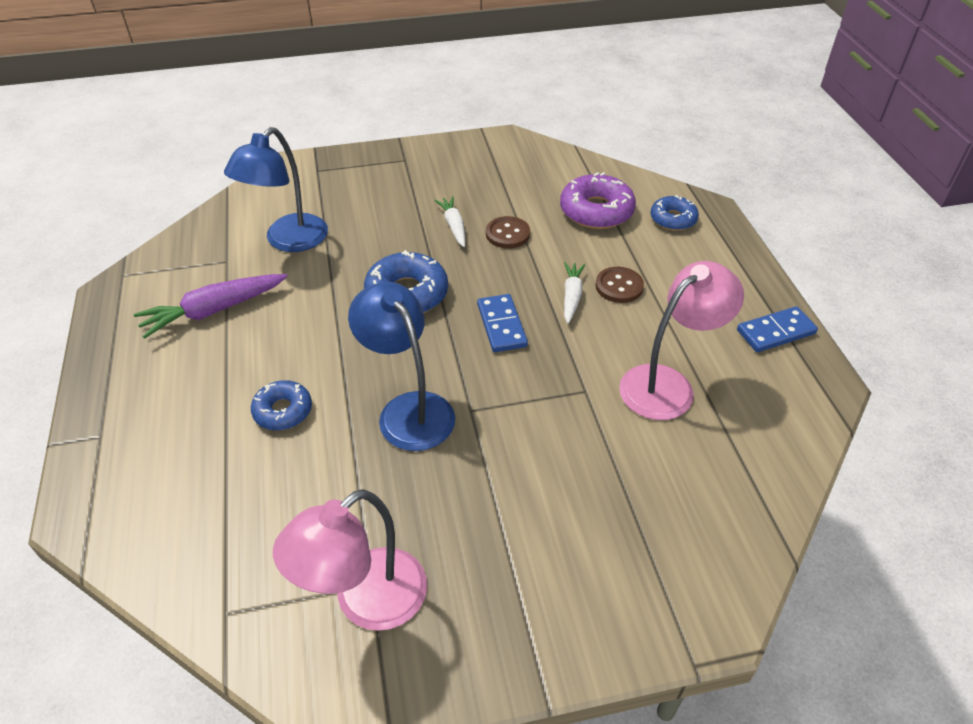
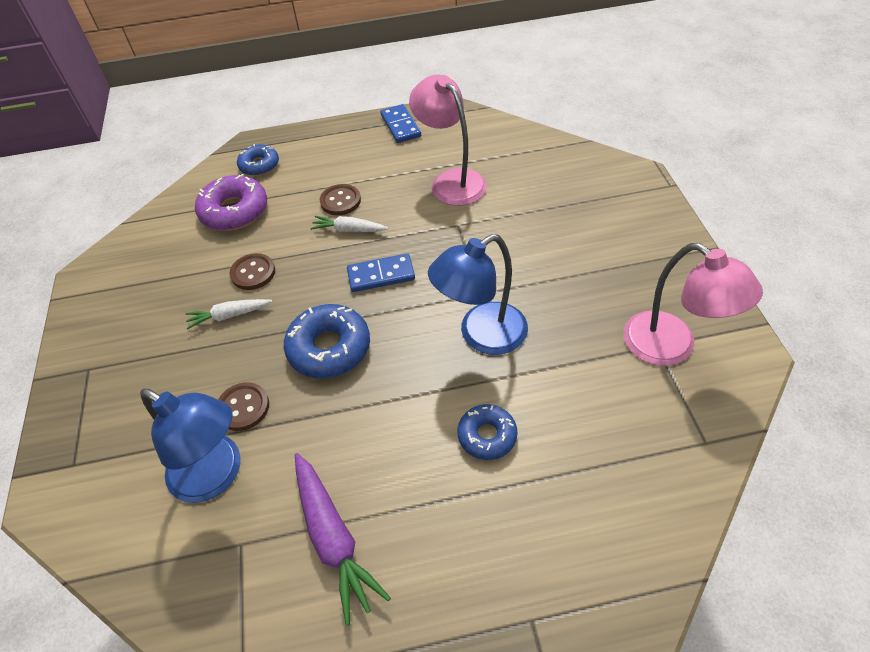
camera: 85 degrees left, 5 degrees up
none -> brown button [218,382,269,431]

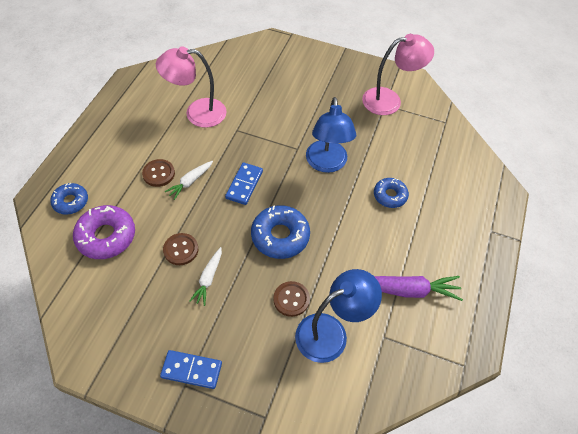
camera: 65 degrees left, 5 degrees up
blue domino [380,104,421,143] -> blue domino moved to [160,350,222,389]

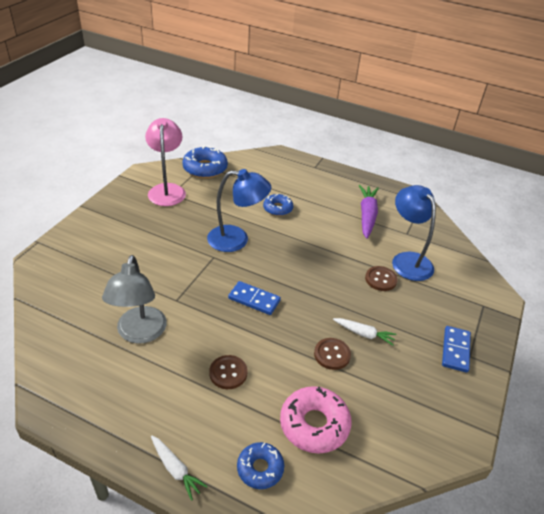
camera: 85 degrees left, 15 degrees down
purple donut [73,205,135,259] -> pink donut [280,386,352,453]
pink lamp [156,46,227,128] -> grey lamp [102,255,167,344]
white carrot [164,161,213,200] -> white carrot moved to [151,436,208,501]
blue donut [251,205,310,259] -> blue donut moved to [183,146,228,178]

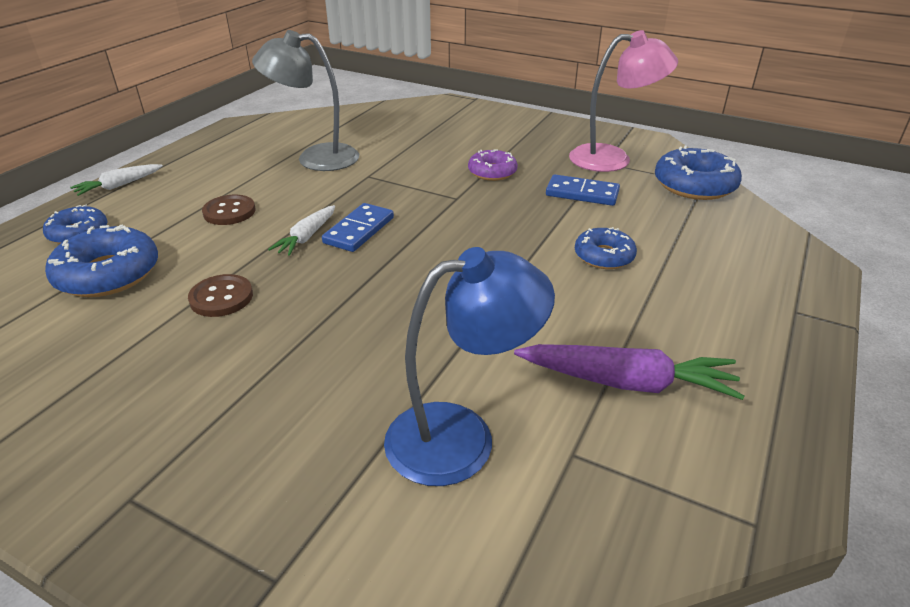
camera: 95 degrees right, 5 degrees down
blue lamp [207,169,271,252] -> none
pink donut [280,386,352,453] -> blue donut [45,225,158,297]
white carrot [333,318,397,346] -> white carrot moved to [268,205,335,256]
brown button [365,266,398,291] -> none
blue domino [442,326,471,373] -> blue domino moved to [546,174,620,206]
none -> purple donut [468,149,518,181]

